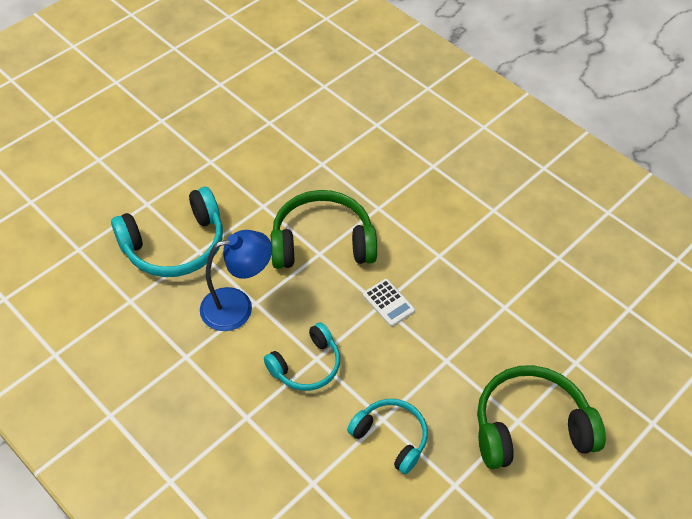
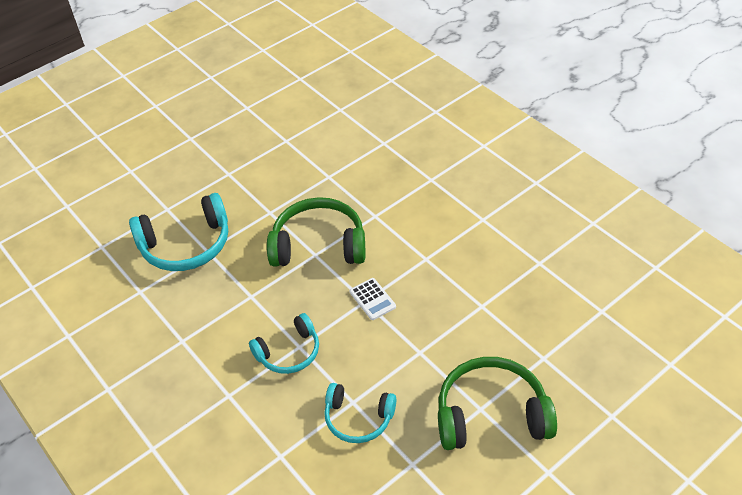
camera: 10 degrees right, 5 degrees down
blue lamp [200,230,272,331] -> none
turquoise headphones [347,399,428,474] -> turquoise headphones turned 150 degrees clockwise [324,383,396,443]

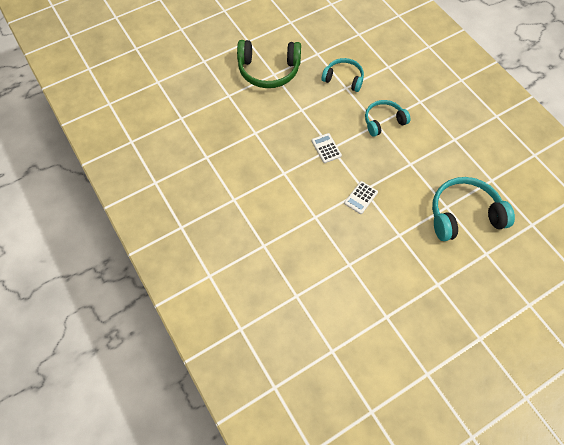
camera: 175 degrees left, 15 degrees up
green headphones [267,197,365,266] -> white calculator [344,181,378,214]

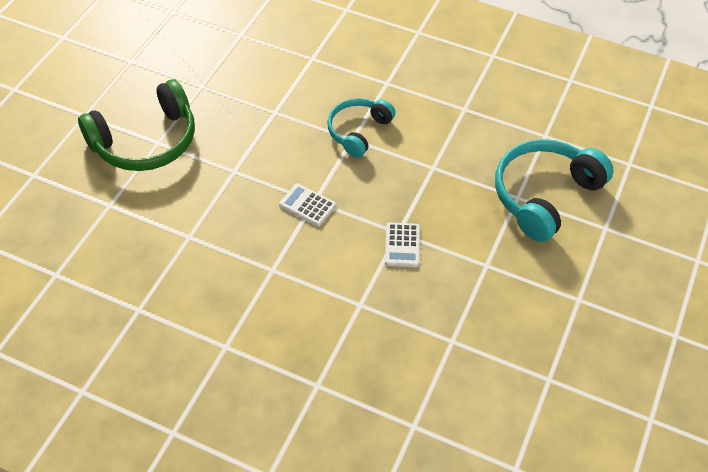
camera: 35 degrees left, 10 degrees down
turquoise headphones [322,58,364,92] -> none

